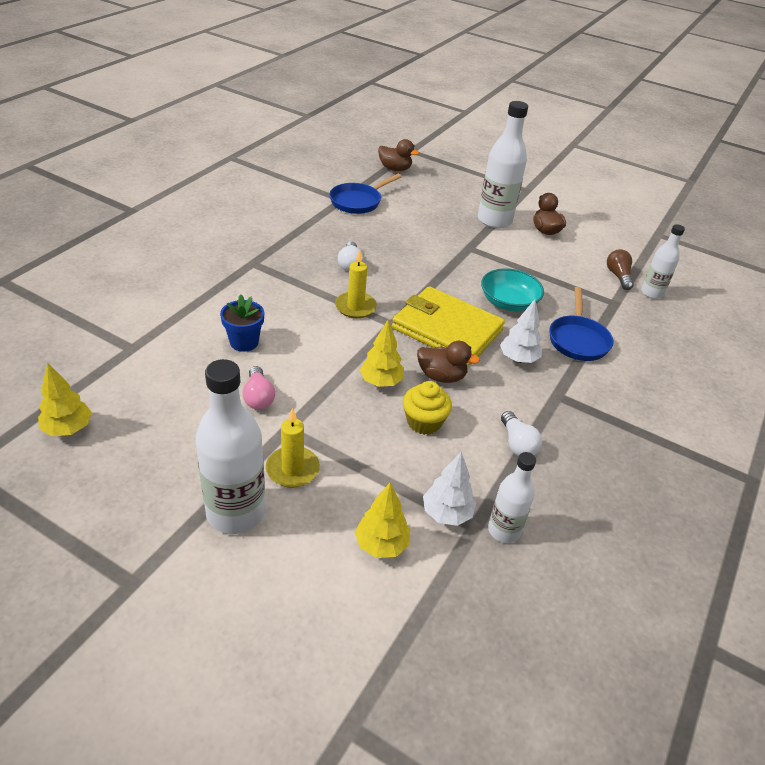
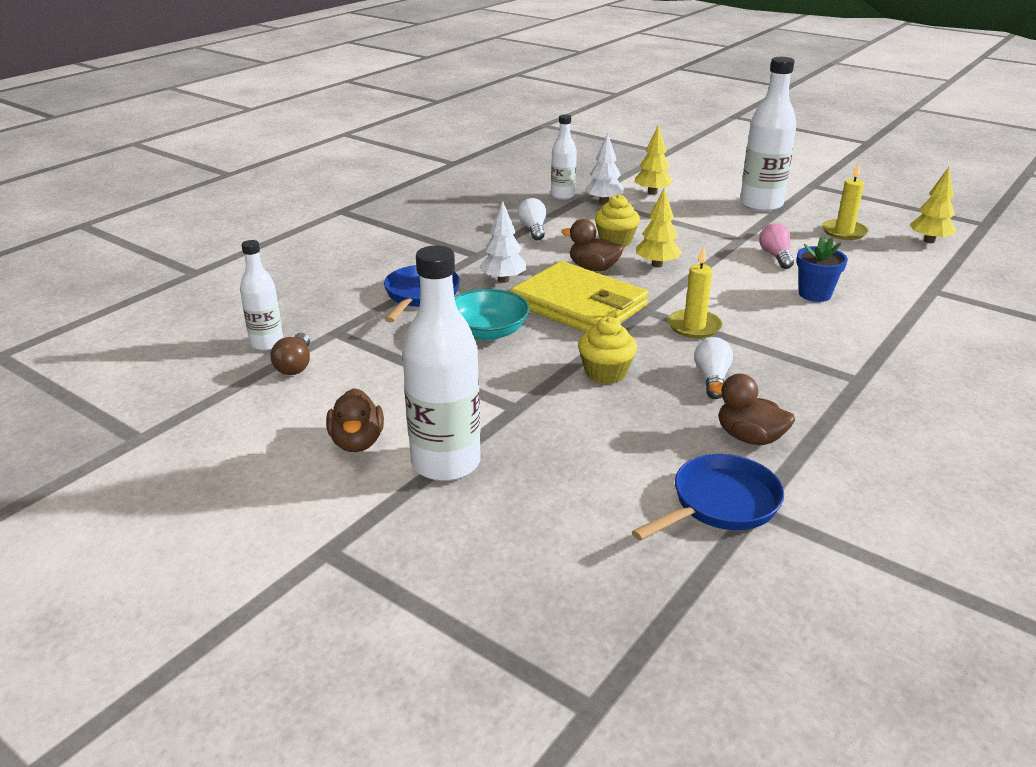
camera: 170 degrees left, 10 degrees down
yellow candle [266,408,320,488] -> yellow candle moved to [822,162,868,240]
brown duck [378,139,419,171] -> brown duck moved to [709,374,795,445]
none -> yellow cupcake [578,317,637,384]

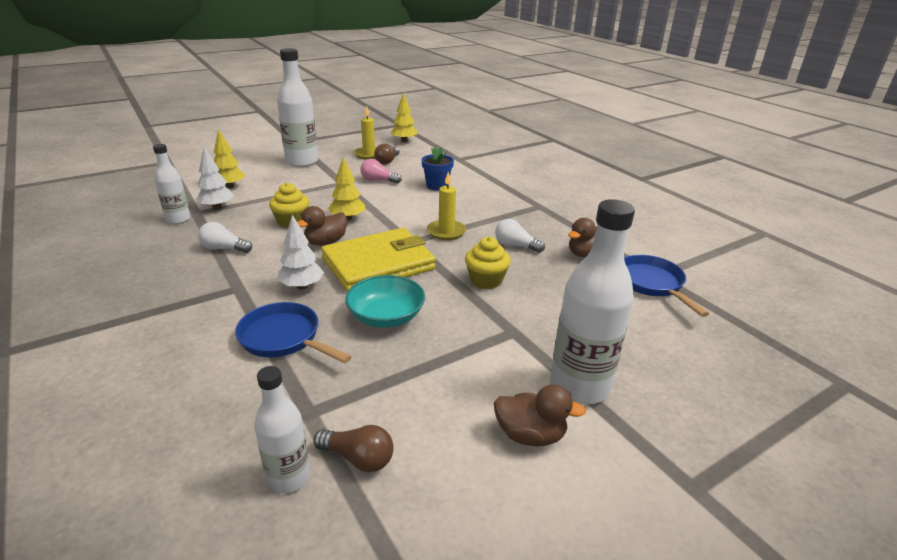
camera: 70 degrees left, 0 degrees up
none -> brown light bulb [374,144,400,164]

